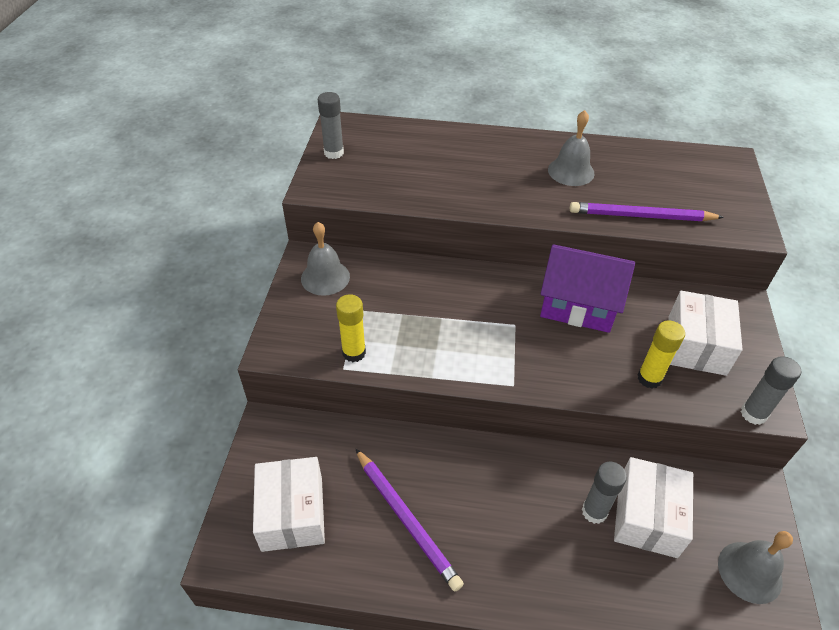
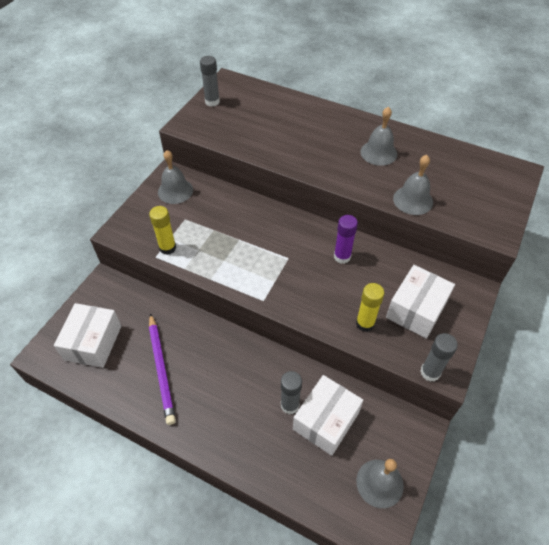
camera: 20 degrees right, 5 degrees up
purple house [540,244,635,333] -> purple glue stick [334,215,358,264]
purple pencil [570,202,724,221] -> grey bell [393,155,433,215]

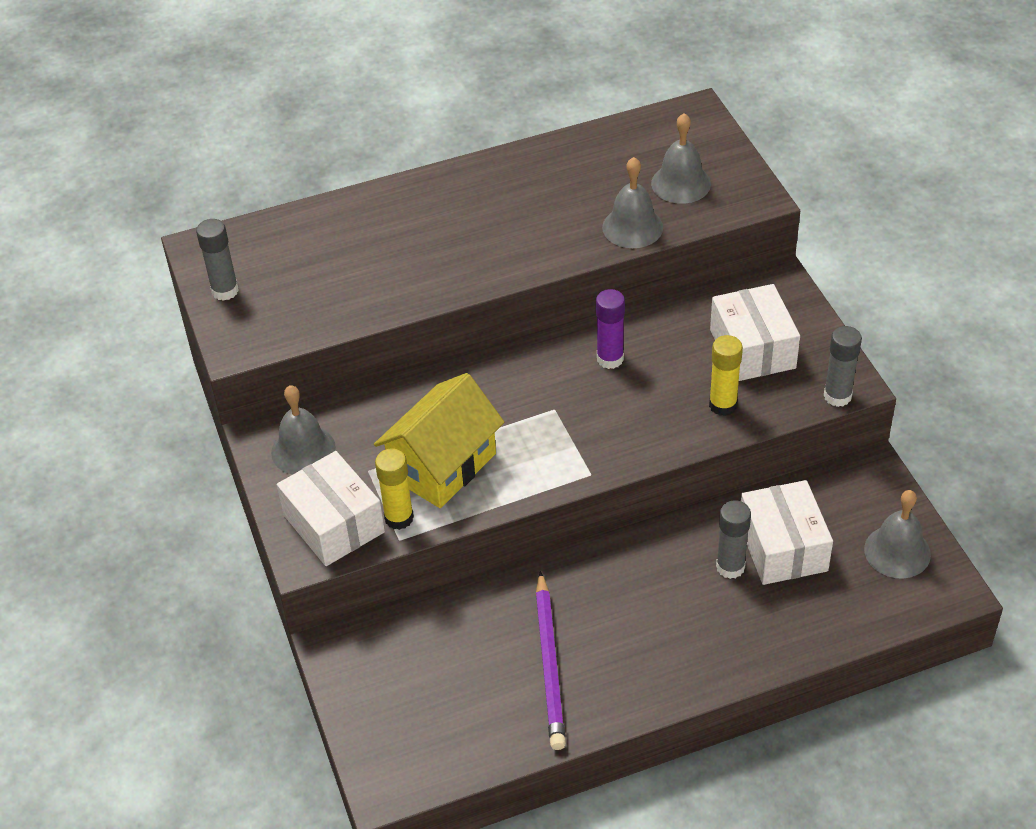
camera: 45 degrees left, 5 degrees down
white box [54,303,121,368] -> white box moved to [277,451,385,566]
purple pencil [149,313,176,425] -> purple pencil turned 60 degrees clockwise [536,571,566,750]
grey bell [360,107,397,166] -> grey bell moved to [651,113,711,204]
none -> yellow house [374,373,505,508]

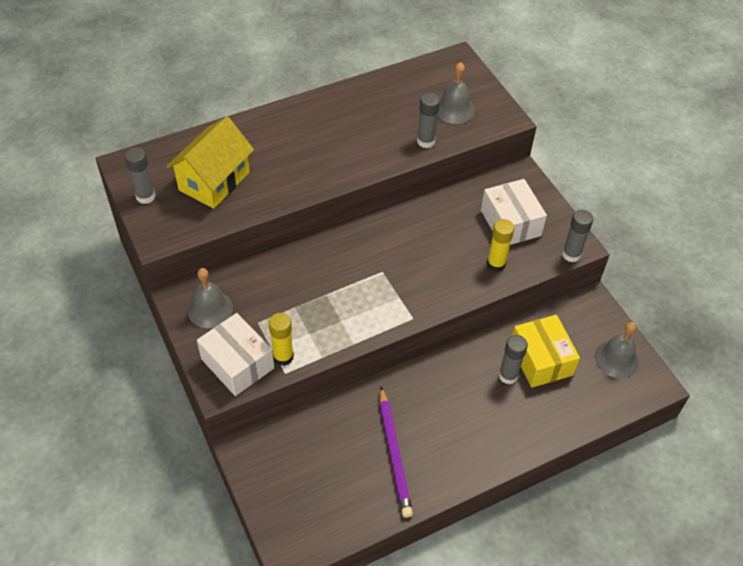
camera: 10 degrees left, 5 degrees up
yellow house [374,373,505,508] -> yellow house moved to [166,117,254,209]
purple glue stick [596,289,625,369] -> none
grey bell [602,157,663,248] -> grey glue stick [417,93,440,148]
white box [741,480,833,585] -> yellow box [512,315,580,388]

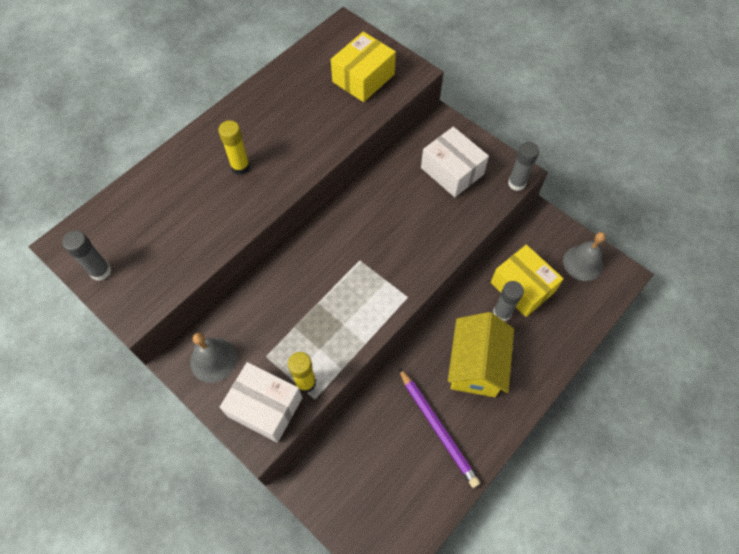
camera: 20 degrees left, 10 degrees up
yellow house [166,117,254,209] -> yellow house moved to [448,312,514,397]
grey glue stick [417,93,440,148] -> none
grey bell [438,62,475,124] -> yellow box [331,32,396,102]
yellow glue stick [487,219,514,272] -> yellow glue stick moved to [218,120,250,175]

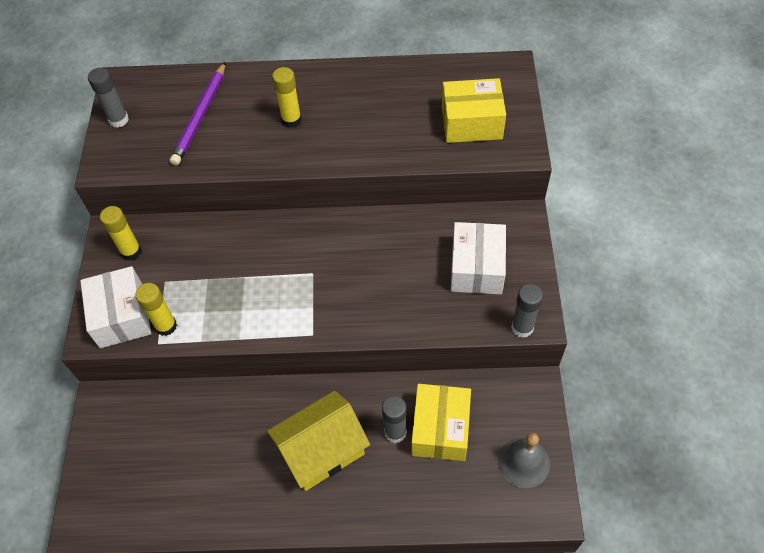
camera: 50 degrees right, 5 degrees down
grey bell [190,333,237,383] -> yellow glue stick [100,206,141,260]
purple pencil [399,368,480,488] -> purple pencil moved to [170,62,225,165]

